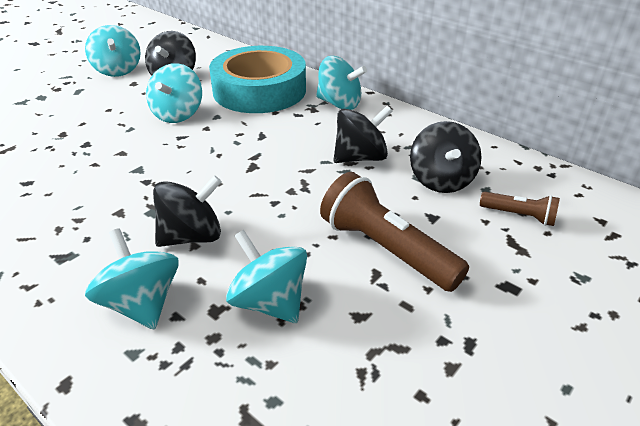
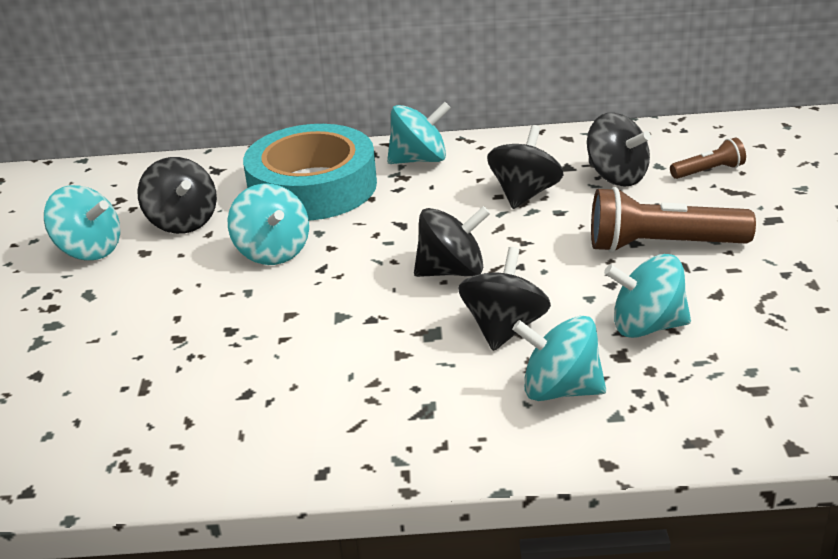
camera: 40 degrees left, 5 degrees down
none -> black spinning top [414,206,490,277]

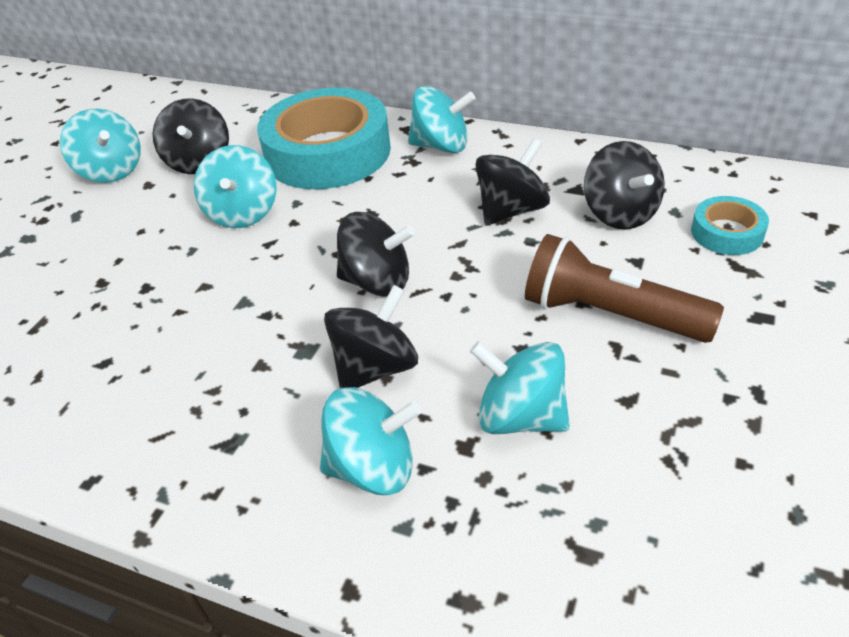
camera: 25 degrees right, 10 degrees up
turquoise spinning top [512,316,606,401] -> turquoise spinning top turned 135 degrees clockwise [320,387,422,495]
brown flashlight [670,137,746,179] -> turquoise tape [691,196,769,255]

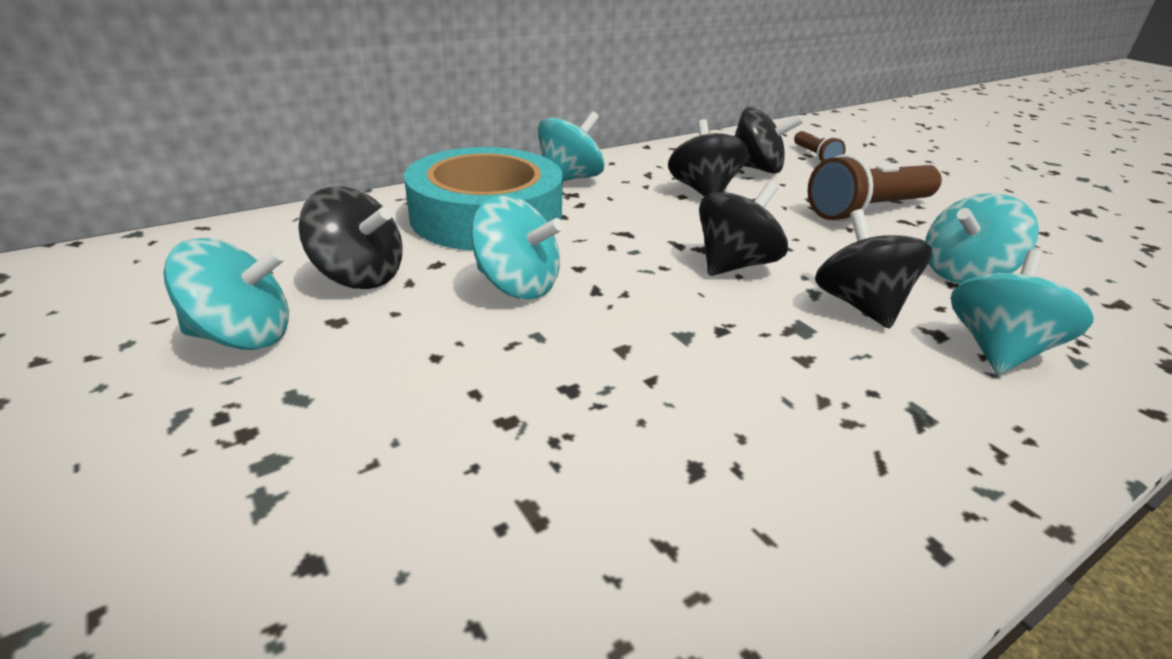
camera: 60 degrees left, 10 degrees down
turquoise tape [691,196,769,255] -> brown flashlight [794,131,846,162]

